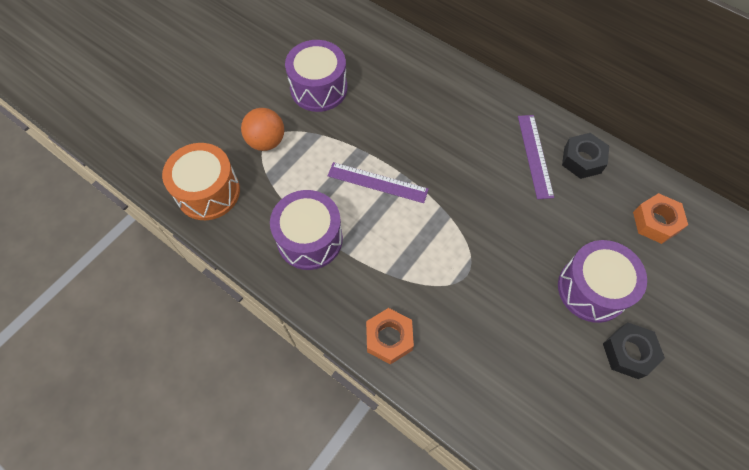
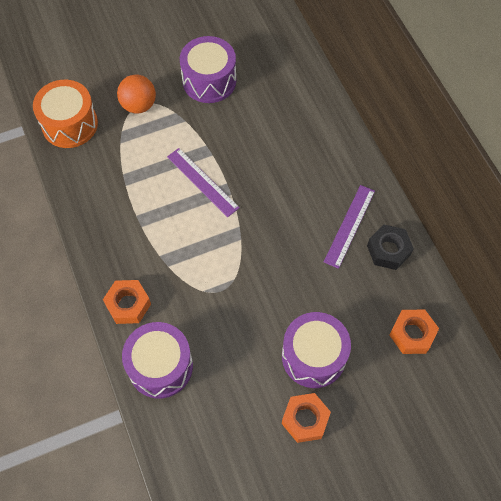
camera: 30 degrees right, 0 degrees up
purple drum [270,190,343,270] -> purple drum moved to [122,322,193,399]
black nut [603,323,665,379] -> orange nut [282,393,331,443]

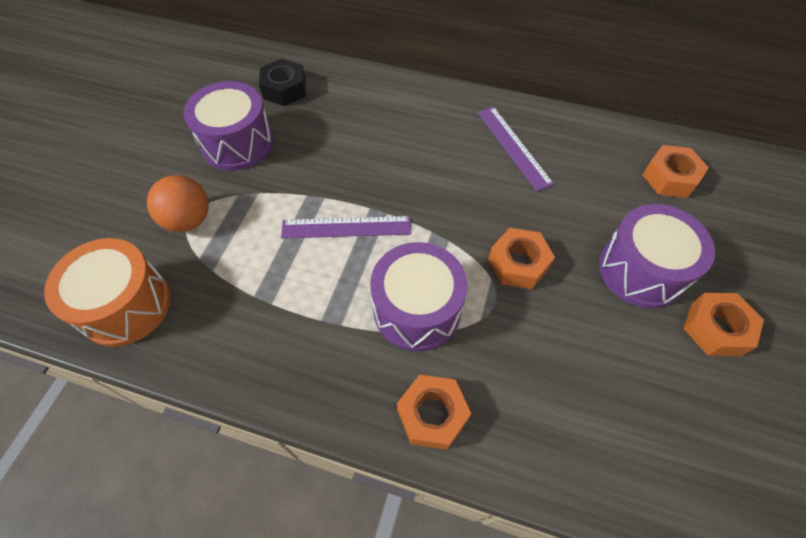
camera: 50 degrees left, 5 degrees down
purple drum [122,322,193,399] -> purple drum moved to [370,242,467,351]
black nut [367,225,414,270] -> black nut moved to [259,59,306,106]
none -> orange nut [488,228,555,289]

